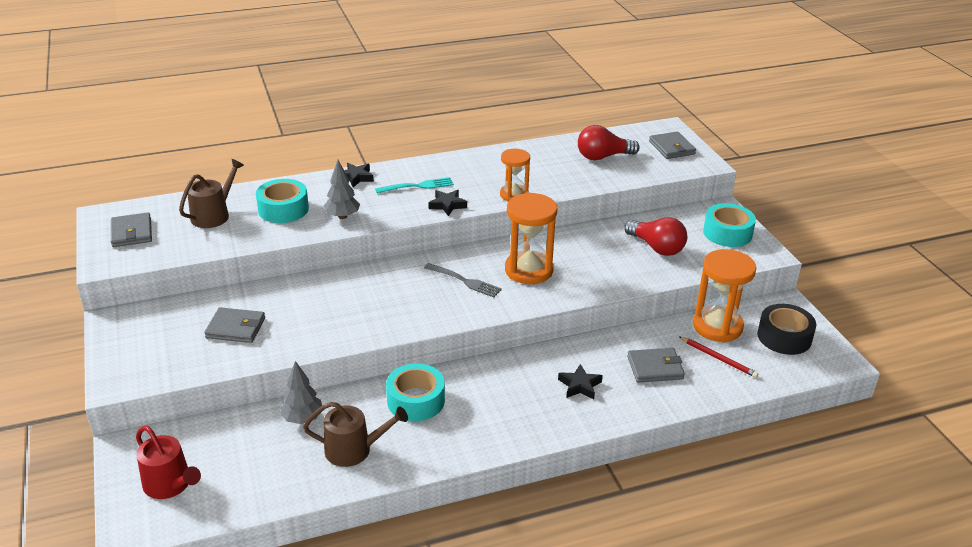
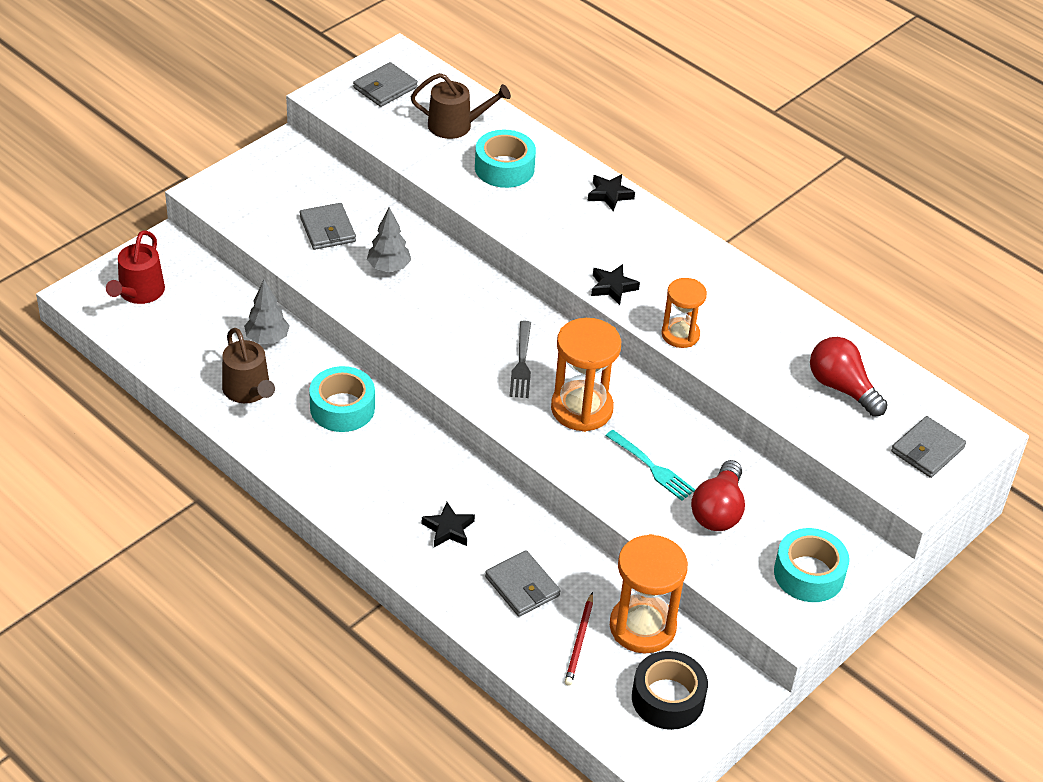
camera: 60 degrees right, 10 degrees up
grey tree [324,160,360,219] -> grey tree moved to [367,207,411,272]
turquoise fork [375,177,454,193] -> turquoise fork moved to [606,430,695,501]

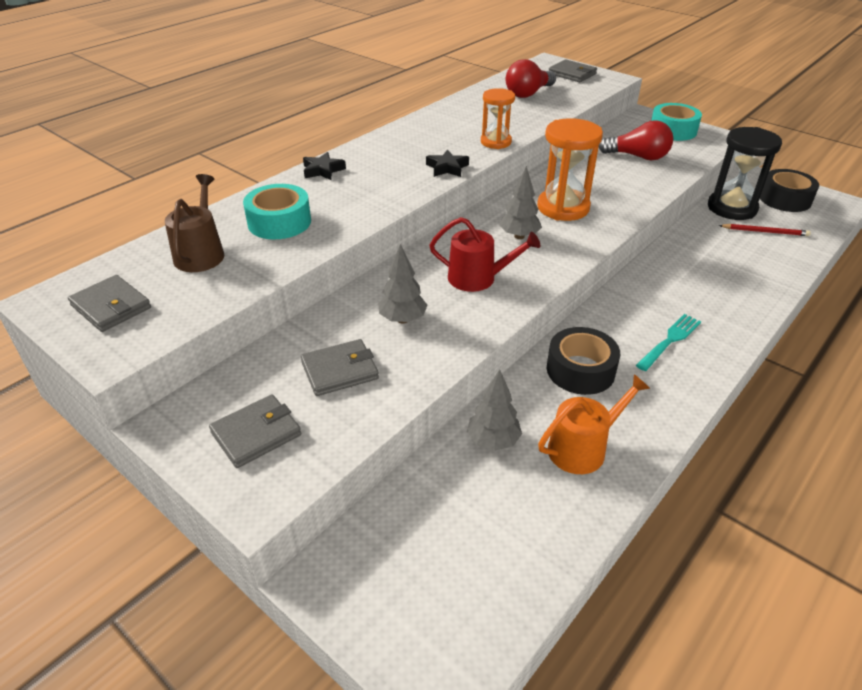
camera: 90 degrees left, 5 degrees down
red watering can [106,230,165,304] -> red watering can moved to [429,217,540,292]
brown watering can [222,328,275,403] -> orange watering can [538,374,650,474]
turquoise tape [309,366,375,432] -> black tape [547,327,620,395]
black star [422,502,475,547] -> none
grey wallet [485,550,561,617] -> grey wallet moved to [209,394,301,468]
grey fork [509,321,531,398] -> grey tree [499,166,542,239]
turquoise fork [606,430,695,501] -> turquoise fork moved to [636,314,701,371]
orange hourglass [610,534,688,653] -> black hourglass [708,127,782,220]

